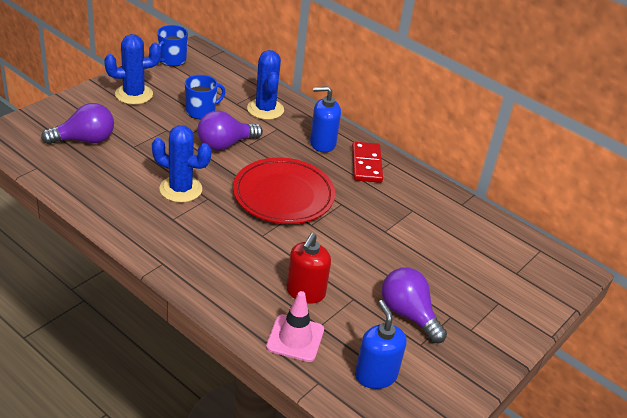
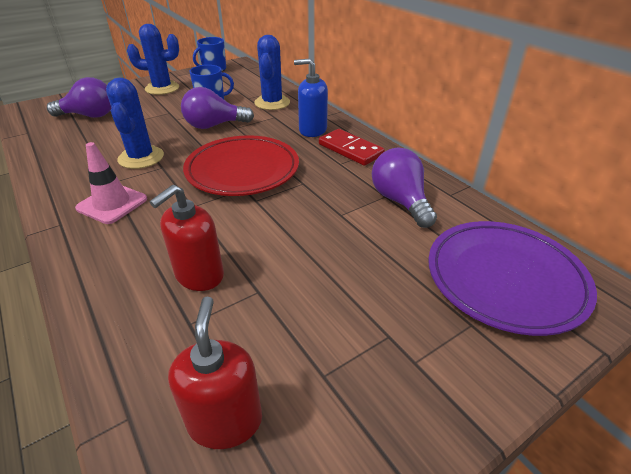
camera: 20 degrees right, 0 degrees up
blue cactus [152,125,211,203] -> blue cactus turned 45 degrees clockwise [106,78,164,169]
pink traffic cone [266,291,324,362] -> pink traffic cone moved to [75,142,147,224]
red domino [352,142,383,183] -> red domino turned 60 degrees counterclockwise [319,129,385,166]
blue soap dispenser [355,300,406,389] -> red soap dispenser [168,297,262,449]
purple light bulb [382,268,447,343] -> purple light bulb moved to [372,148,437,228]
none -> purple plate [428,221,597,336]

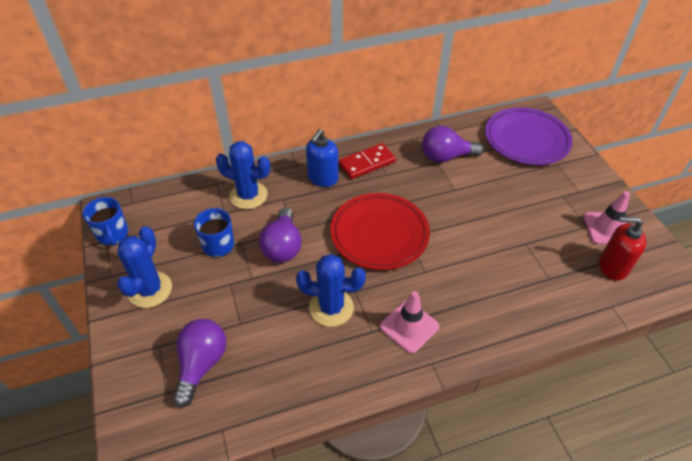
camera: 75 degrees left, 10 degrees up
red soap dispenser [150,185,224,291] -> none
none -> pink traffic cone [584,191,630,244]

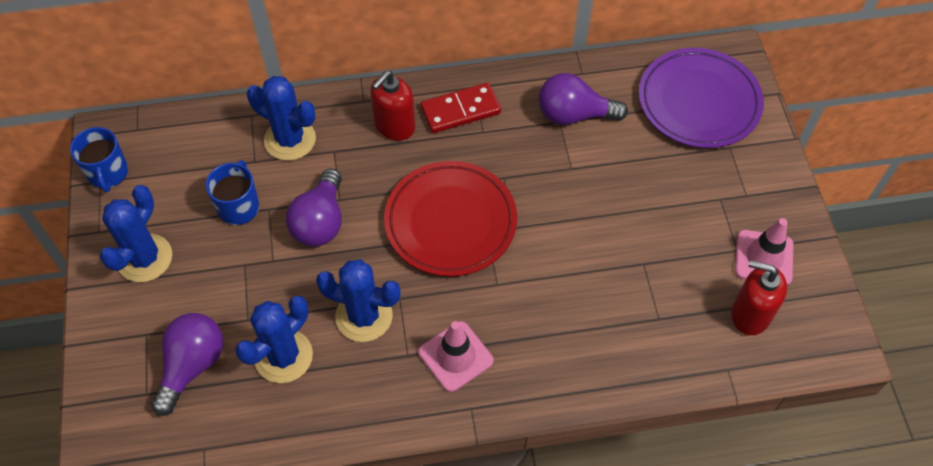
camera: 10 degrees right, 10 degrees up
blue soap dispenser [306,129,338,187] -> red soap dispenser [370,71,415,141]
none -> blue cactus [235,296,313,383]

